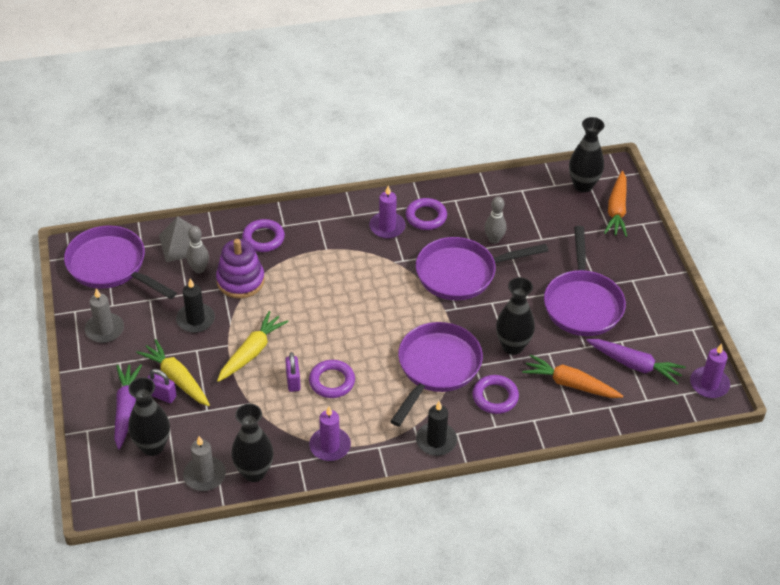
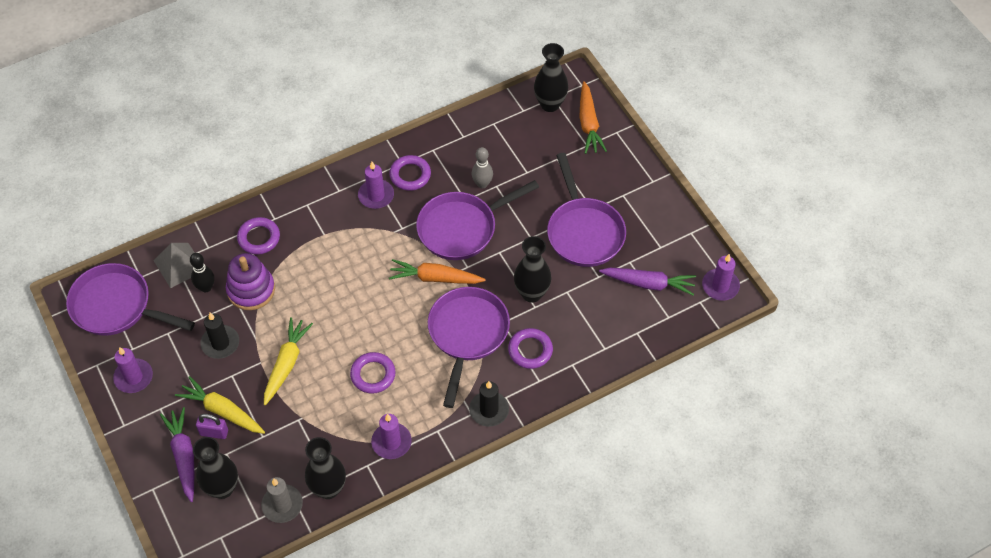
camera: 15 degrees left, 10 degrees up
grey candle [85,288,124,343] -> purple candle [113,347,153,393]
grey bowling pin [186,226,209,273] -> black bowling pin [190,253,214,293]
purple padlock [285,352,301,392] -> none
orange carrot [522,354,623,398] -> orange carrot moved to [389,259,486,284]

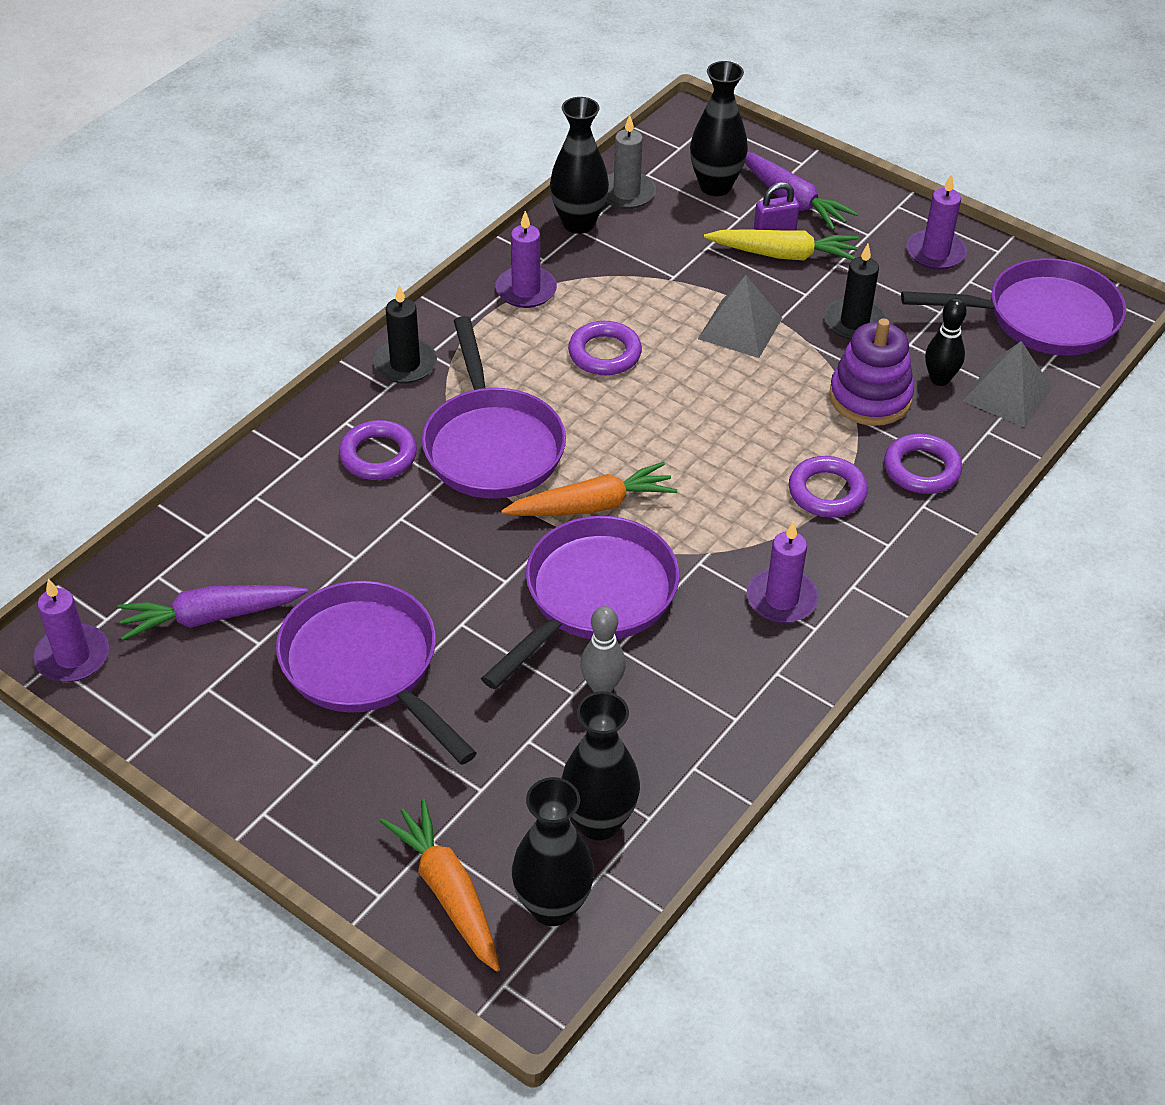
camera: 155 degrees right, 10 degrees down
yellow carrot [264,317,313,405] -> grey pyramid [698,275,782,358]
purple ring [390,155,431,191] -> purple ring moved to [789,456,868,517]
black vase [514,236,551,302] -> black vase moved to [562,691,640,840]

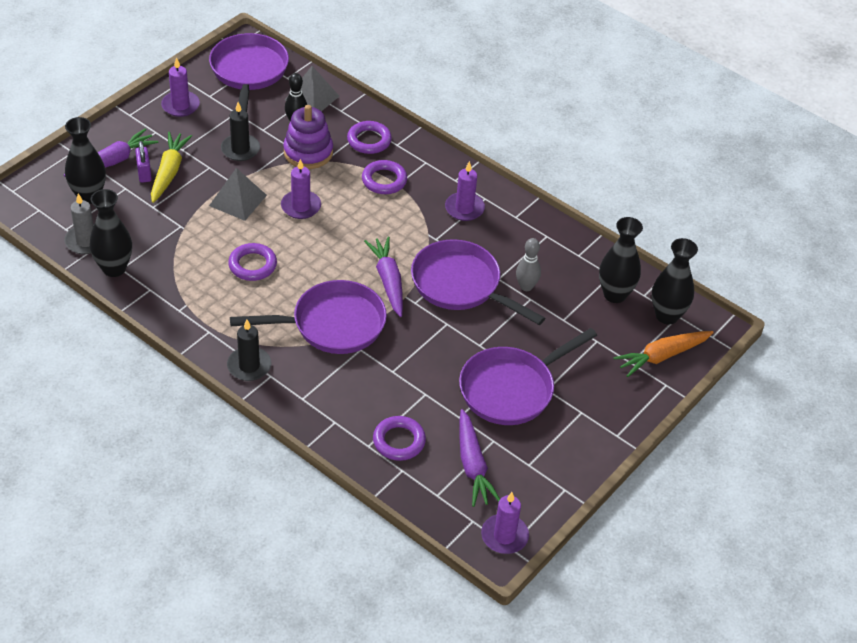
camera: 90 degrees left, 0 degrees up
purple ring [339,420,417,480] -> purple ring moved to [373,416,426,461]
purple candle [495,211,557,308] -> purple candle moved to [281,159,321,219]
orange carrot [501,462,677,516] -> purple carrot [364,237,403,317]

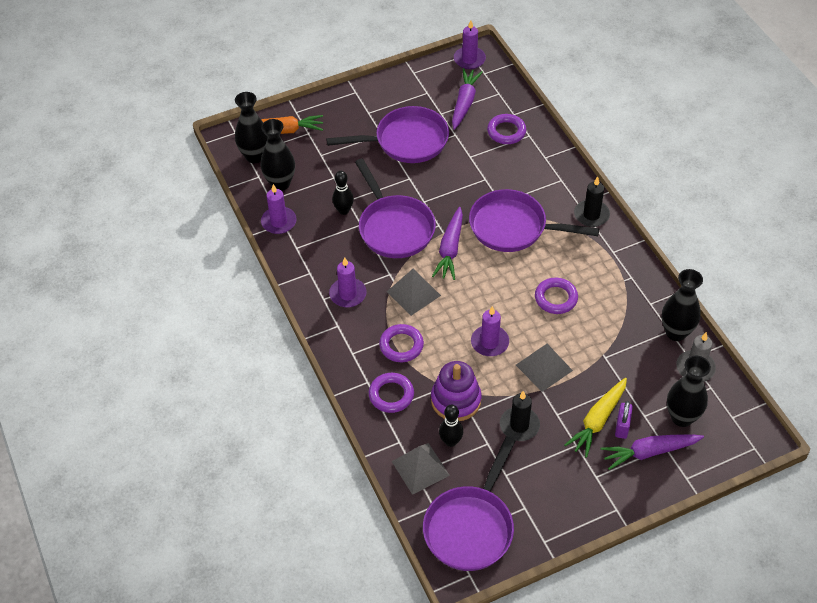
camera: 150 degrees left, 5 degrees up
purple candle [161,57,200,117] -> purple candle moved to [261,184,297,234]
grey bowling pin [516,238,541,291] -> black bowling pin [332,171,354,215]
none -> grey pyramid [387,269,441,316]

